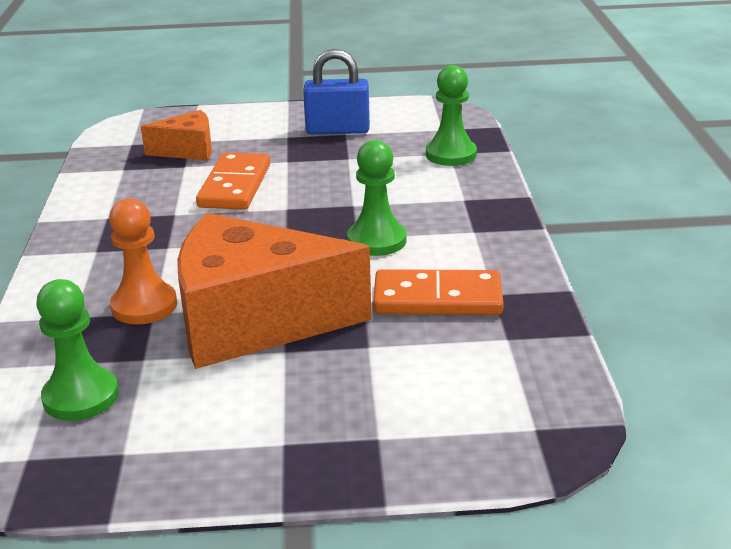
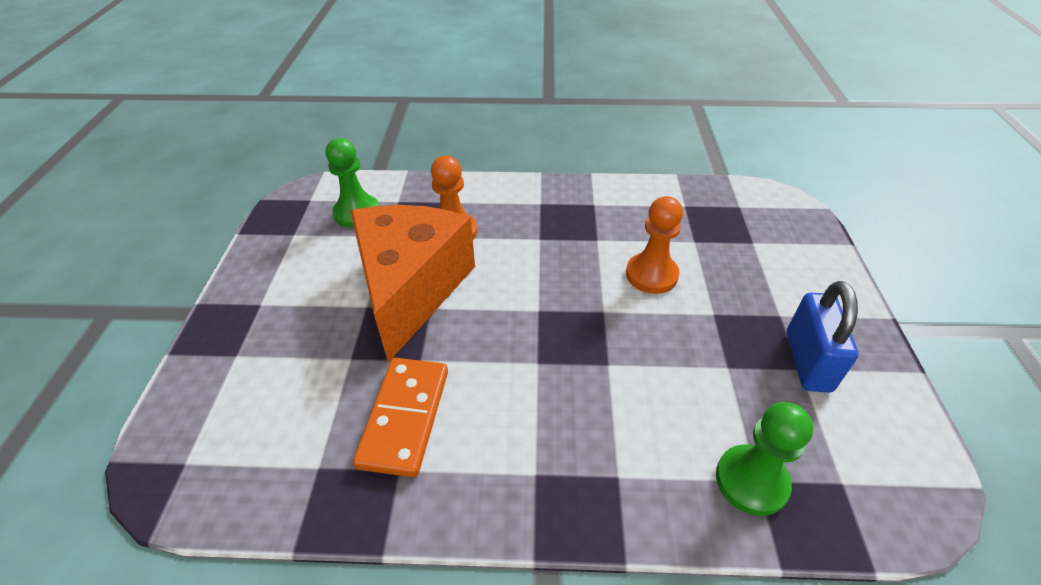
camera: 95 degrees right, 15 degrees up
orange cheese [141,110,212,160] -> none
orange domino [196,152,270,210] -> orange pawn [626,196,683,294]
green pawn [347,140,406,256] -> none

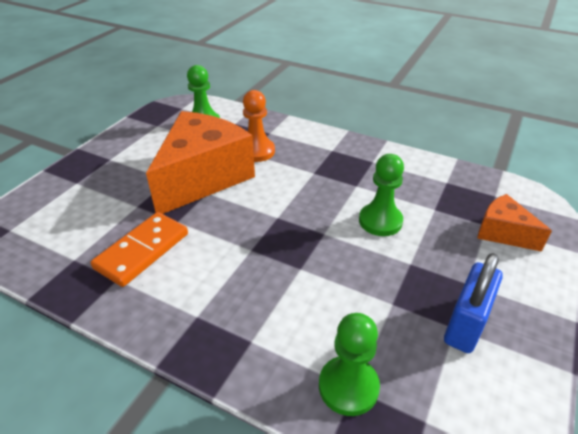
camera: 25 degrees right, 5 degrees down
orange pawn [626,196,683,294] -> green pawn [359,154,404,236]
none -> orange cheese [477,194,552,252]

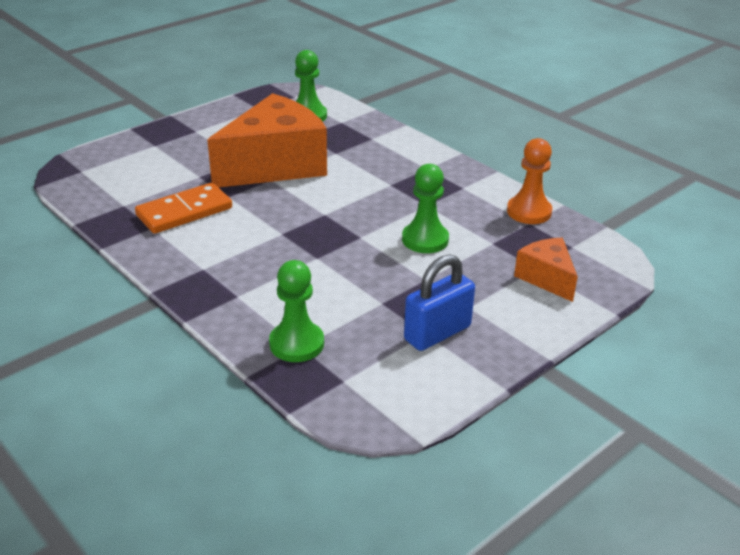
camera: 20 degrees right, 5 degrees down
orange pawn [243,90,275,162] -> orange pawn moved to [507,138,552,224]

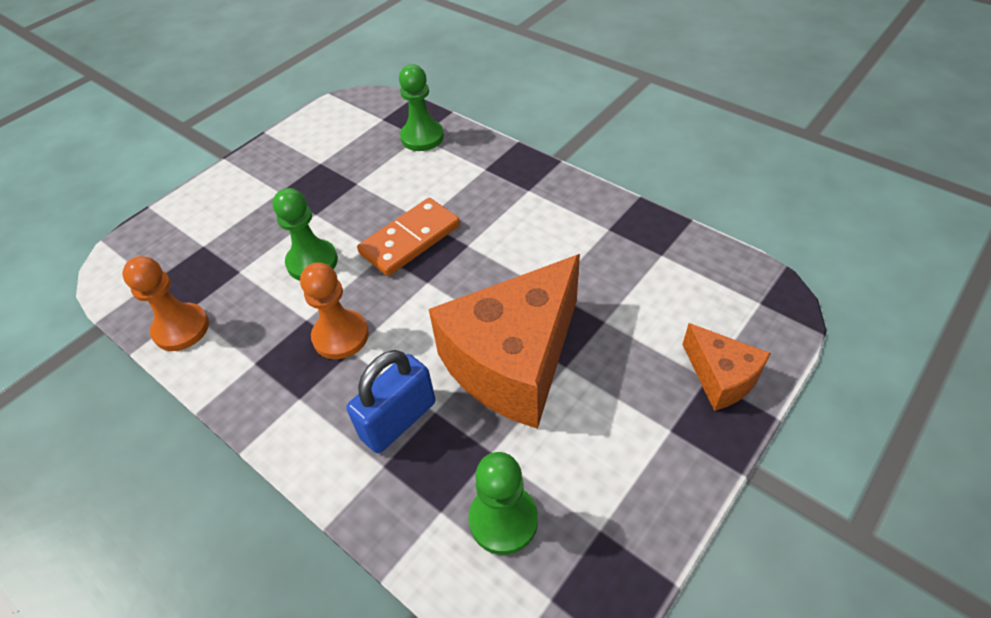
camera: 175 degrees right, 15 degrees up
orange domino [135,183,232,234] -> orange domino moved to [357,198,460,276]
blue padlock [404,254,475,351] -> blue padlock moved to [346,350,436,453]
orange cheese [514,238,578,302] -> orange cheese moved to [682,323,771,411]
none -> orange pawn [300,262,369,359]

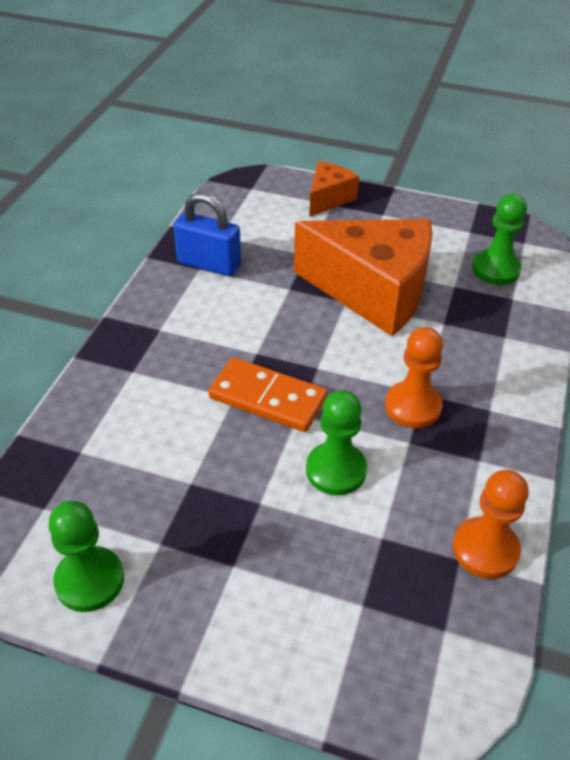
camera: 115 degrees left, 5 degrees down
blue padlock [346,350,436,453] -> blue padlock moved to [174,193,241,276]
green pawn [399,64,444,151] -> green pawn moved to [48,501,124,612]

